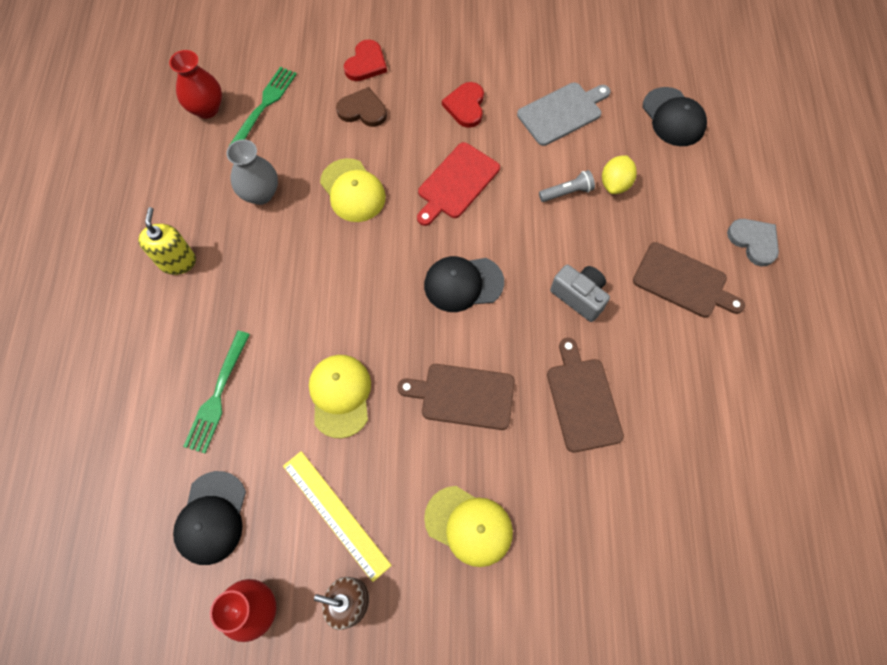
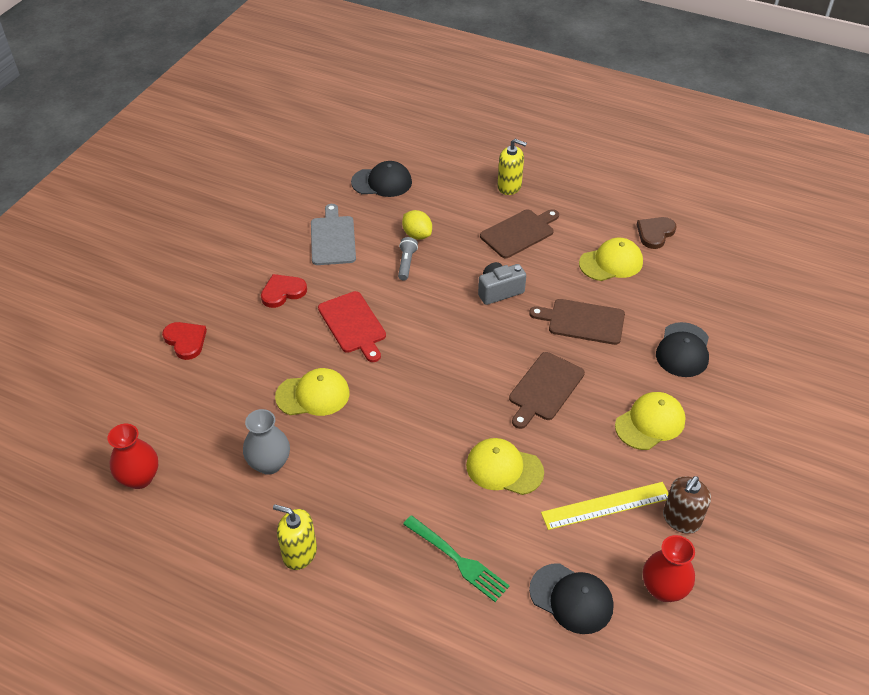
camera: 65 degrees left, 20 degrees down
green fork [228,67,297,147] -> none
brown heart [336,87,387,127] -> brown heart moved to [637,217,676,249]
black cap [424,256,504,312] -> black cap moved to [656,322,709,377]
red heart [442,82,484,128] -> red heart turned 120 degrees clockwise [261,274,307,308]
grey heart [727,219,779,266] -> yellow soap dispenser [497,139,527,195]
none -> yellow cap [579,238,643,281]

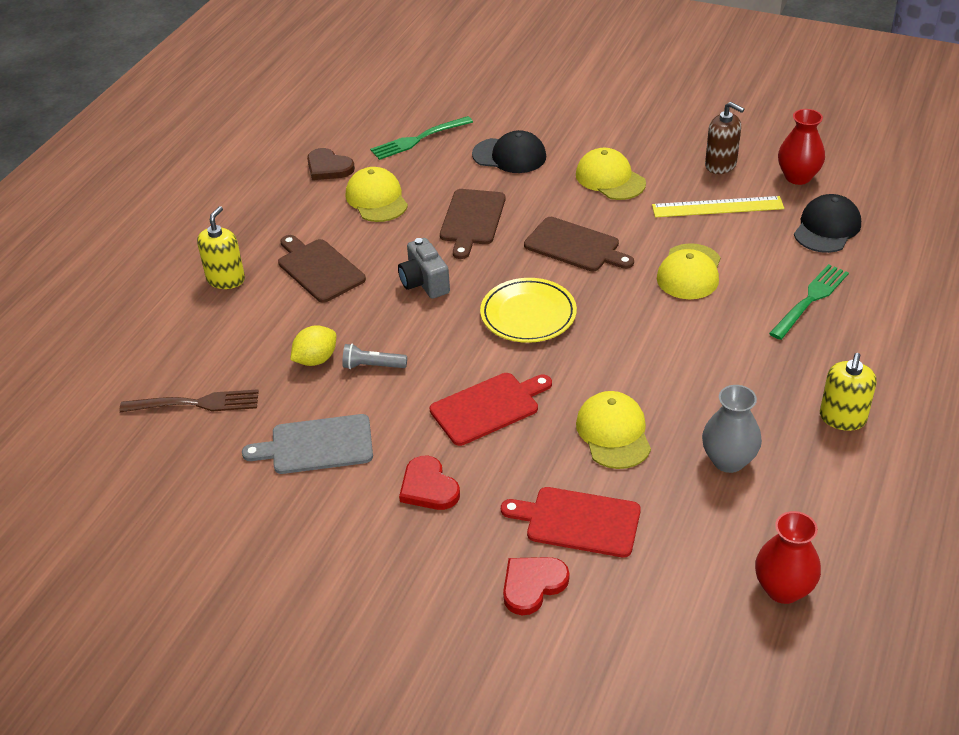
camera: 90 degrees left, 5 degrees down
black cap [351,161,412,197] -> brown fork [119,389,259,412]
yellow ruler [541,482,669,530] -> yellow ruler turned 75 degrees counterclockwise [652,196,784,217]
none -> green fork [370,116,473,160]
none -> yellow plate [480,278,577,343]
none -> red cutting board [501,487,641,558]

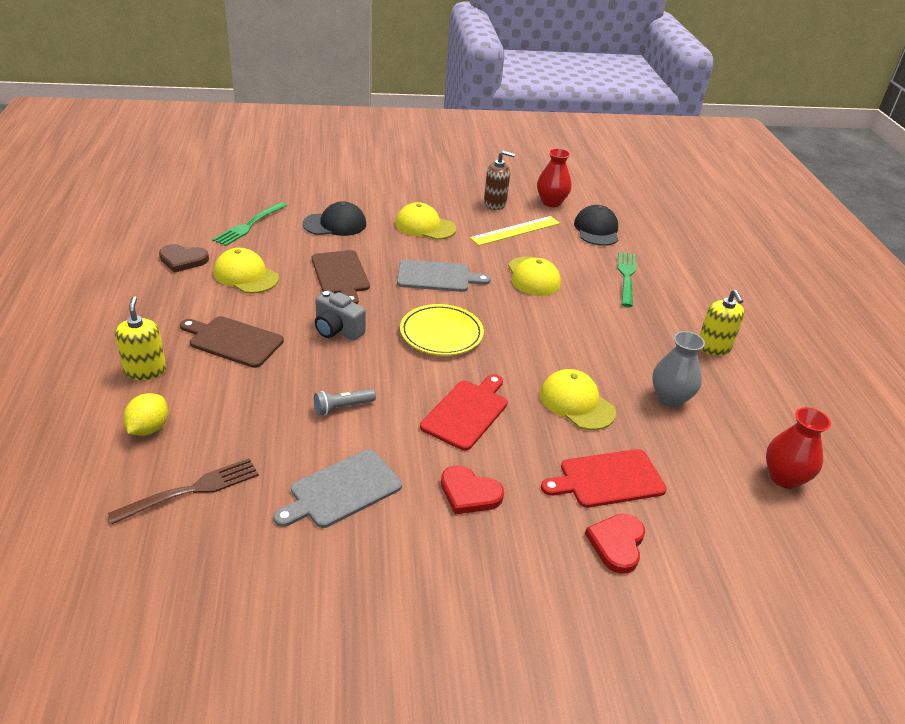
camera: 35 degrees left, 5 degrees down
yellow lemon [290,325,336,366] -> yellow lemon moved to [123,393,168,436]
brown cutting board [524,217,634,272] -> grey cutting board [397,259,491,292]

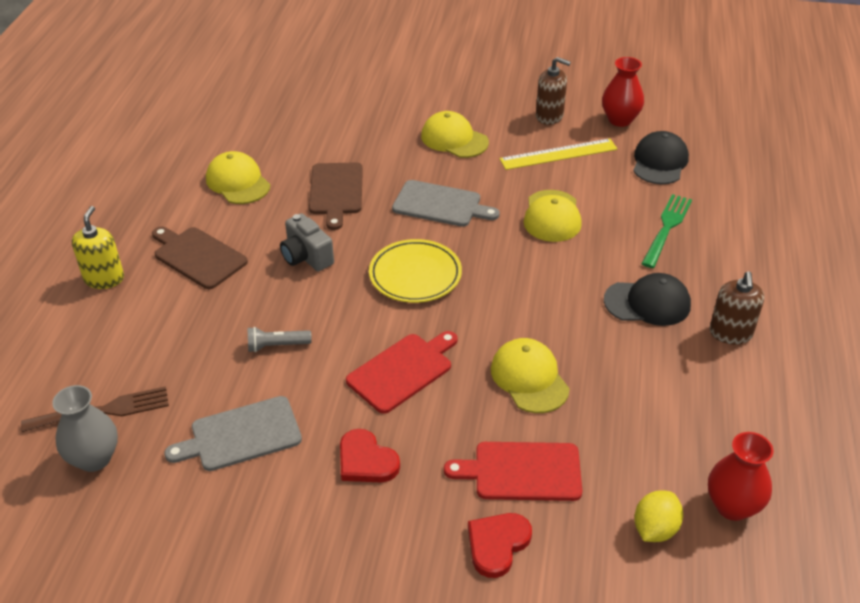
camera: 20 degrees right, 5 degrees up
yellow lemon [123,393,168,436] -> yellow lemon moved to [634,490,683,542]
brown heart [159,244,209,273] -> none
green fork [212,202,287,246] -> none
black cap [303,201,366,236] -> black cap moved to [604,273,691,326]
grey vase [652,331,705,407] -> grey vase moved to [52,385,118,472]
yellow soap dispenser [699,290,745,356] -> brown soap dispenser [710,272,764,344]

